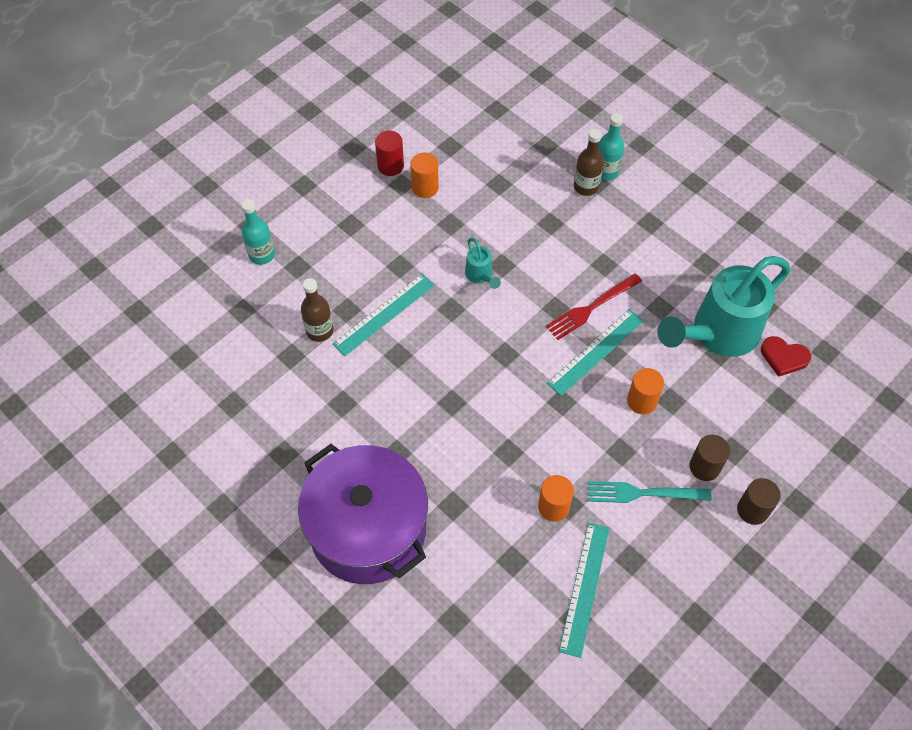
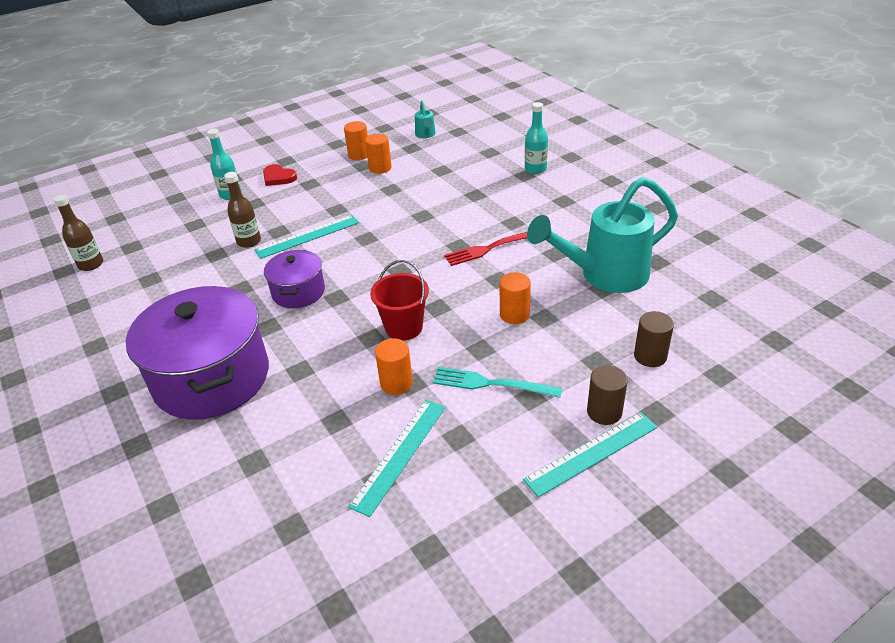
camera: 15 degrees right, 20 degrees down
red cylinder [375,131,404,176] -> orange cylinder [344,121,368,160]
turquoise watering can [465,238,501,289] -> turquoise watering can moved to [415,100,436,138]
turquoise ruler [547,309,644,396] -> turquoise ruler moved to [523,412,658,497]
brown bottle [574,129,604,196] -> brown bottle moved to [54,195,103,271]
brown cylinder [689,435,730,481] -> brown cylinder moved to [634,311,674,367]
red heart [761,336,811,377] -> red heart moved to [263,164,297,186]
none -> purple pot [264,250,325,308]
none -> red bucket [370,260,429,341]

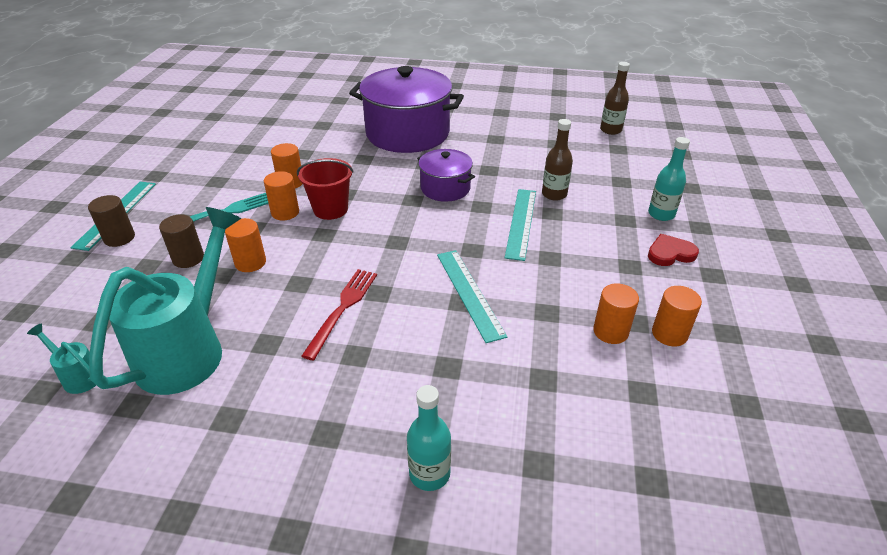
camera: 130 degrees right, 0 degrees up
turquoise ruler [348,400,446,517] -> turquoise ruler moved to [437,250,507,343]
turquoise watering can [415,100,436,138] -> turquoise watering can moved to [27,323,96,394]
brown cylinder [634,311,674,367] -> brown cylinder moved to [159,214,204,268]
none -> orange cylinder [264,171,299,221]

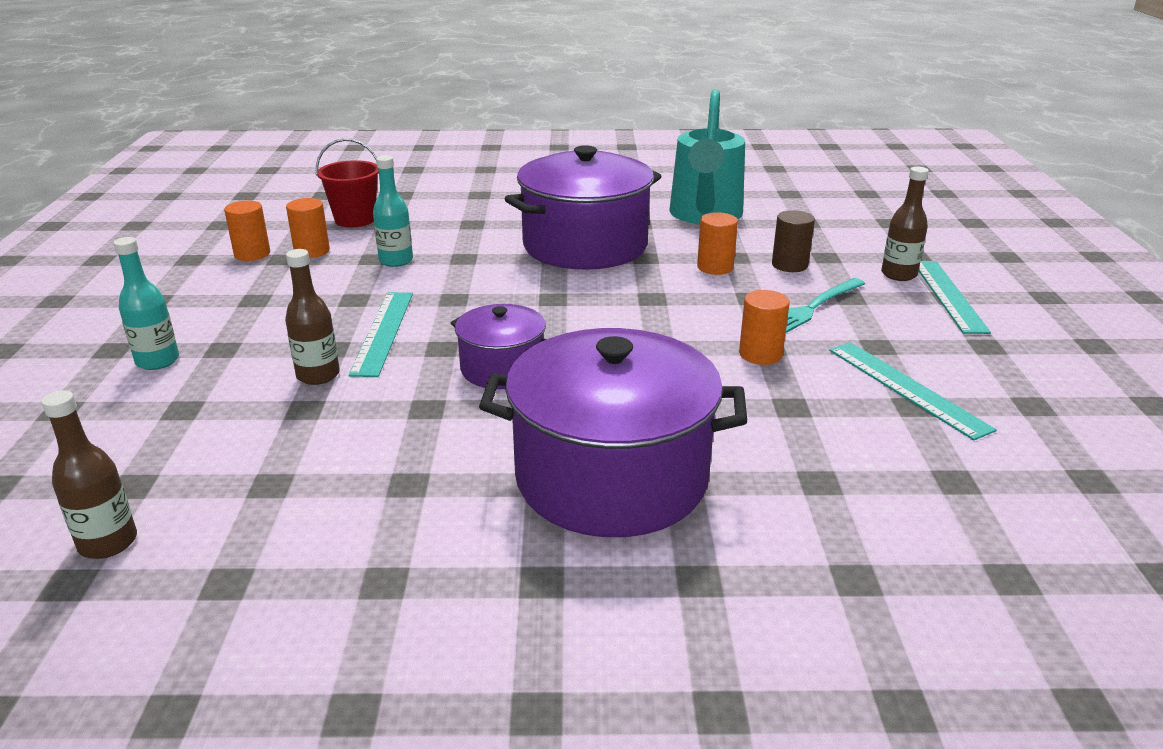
camera: 170 degrees right, 10 degrees down
turquoise watering can [27,323,96,394] -> none
brown cylinder [88,195,135,247] -> brown bottle [881,166,929,281]
orange cylinder [264,171,299,221] -> none
red bucket [297,158,353,220] -> red bucket moved to [316,138,379,227]
red fork [302,269,377,361] -> purple pot [505,145,661,270]
turquoise bottle [407,385,451,491] -> turquoise bottle moved to [373,155,413,267]
turquoise ruler [437,250,507,343] -> turquoise ruler moved to [829,342,997,440]
red heart [648,234,699,266] -> none

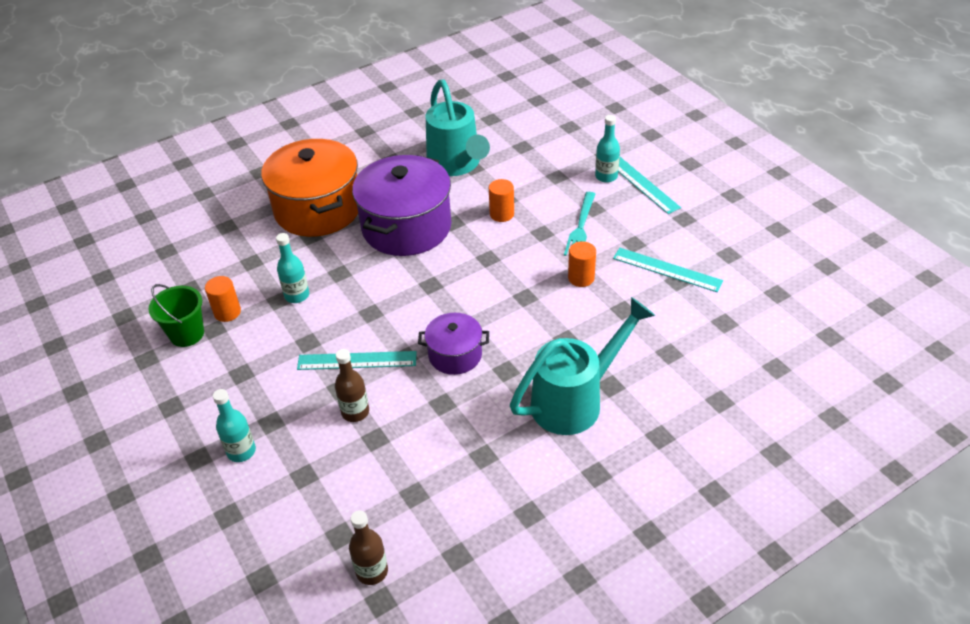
camera: 30 degrees left, 15 degrees up
orange cylinder [224,200,270,261] -> green bucket [148,284,204,347]
red bucket [316,138,379,227] -> none
turquoise ruler [349,292,413,377] -> turquoise ruler turned 60 degrees counterclockwise [297,351,417,370]
purple pot [479,328,747,537] -> turquoise watering can [510,297,655,435]
brown cylinder [772,210,815,272] -> none
brown bottle [881,166,929,281] -> turquoise bottle [595,115,620,183]
none -> orange pot [261,139,358,237]

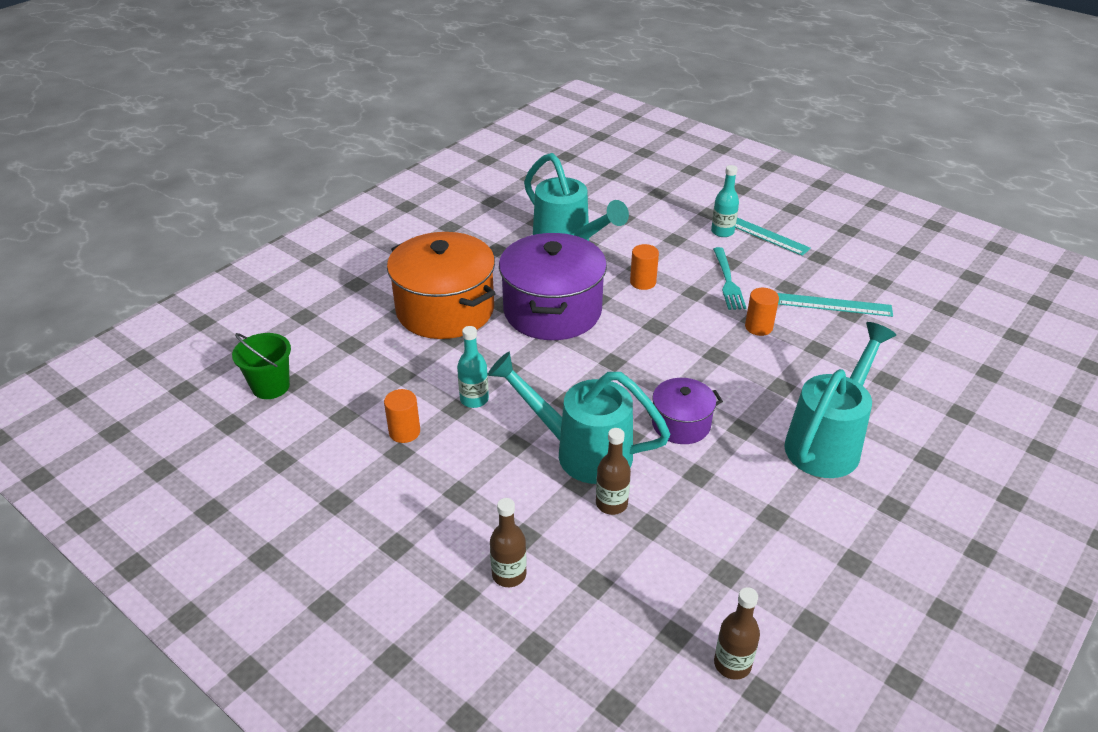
camera: 20 degrees left, 5 degrees down
green bucket [148,284,204,347] -> green bucket moved to [232,333,291,399]
turquoise bottle [213,389,256,462] -> brown bottle [490,498,527,587]
turquoise ruler [297,351,417,370] -> turquoise watering can [487,352,671,484]

